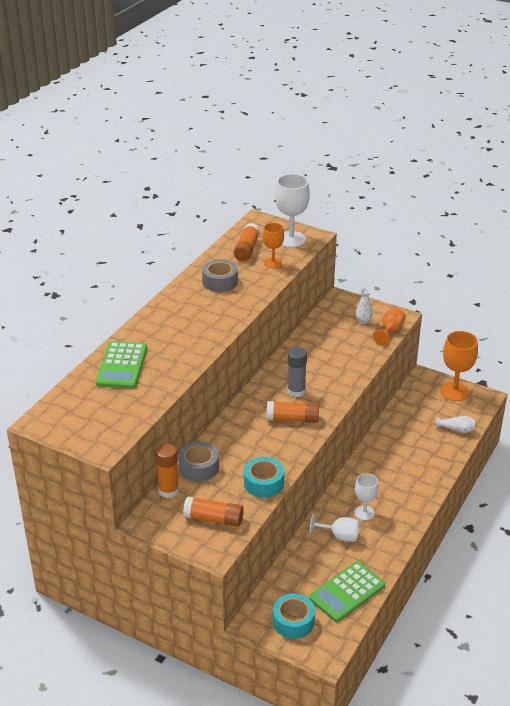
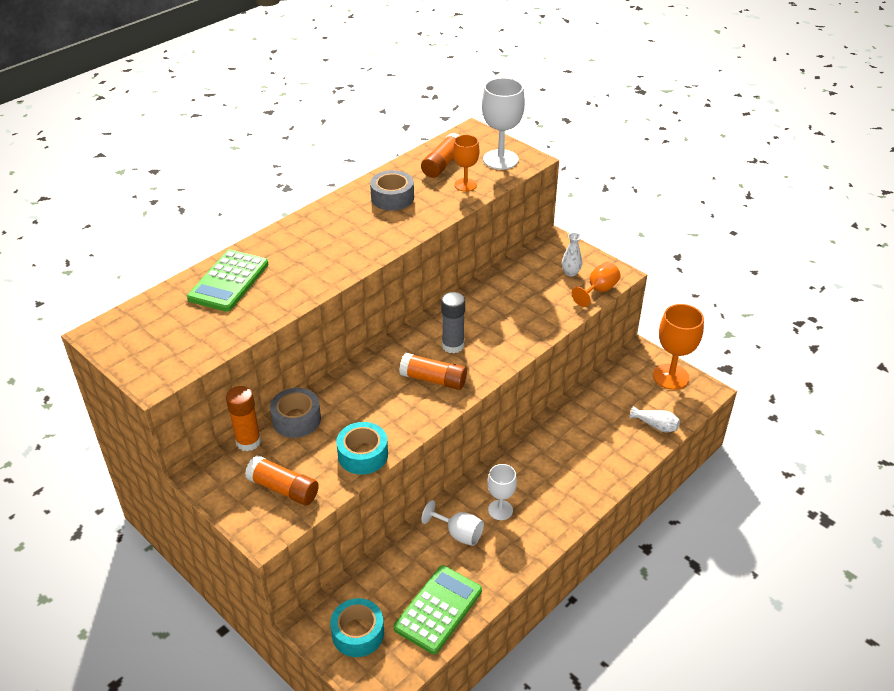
camera: 15 degrees right, 5 degrees up
green calculator [309,561,385,622] -> green calculator turned 150 degrees clockwise [394,565,482,654]

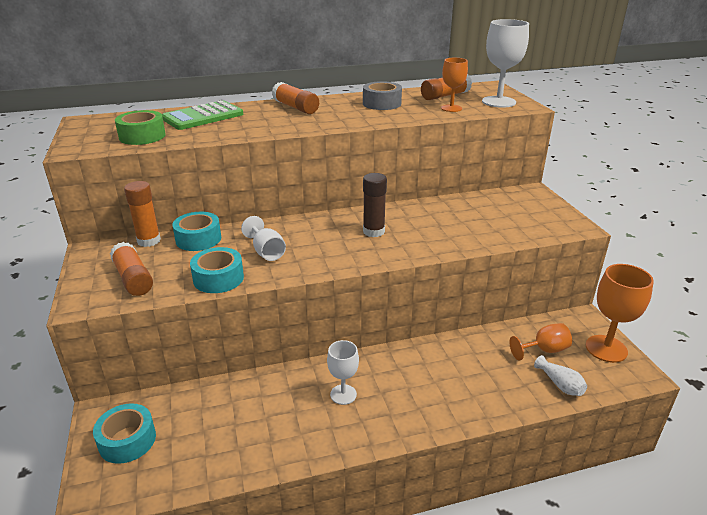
camera: 30 degrees right, 10 degrees down
grey tape [270,388,321,438] -> turquoise tape [172,212,221,251]
green calculator [394,565,482,654] -> none
orange glue stick [399,353,467,390] -> orange glue stick moved to [272,82,319,114]
white goblet [421,500,484,546] -> white goblet moved to [241,216,286,261]
grey glue stick [441,292,465,354] -> brown glue stick [363,173,387,237]
white vase [562,232,582,277] -> none
orange goblet [572,262,621,307] -> orange goblet moved to [510,323,572,361]
none -> green tape [115,110,166,145]

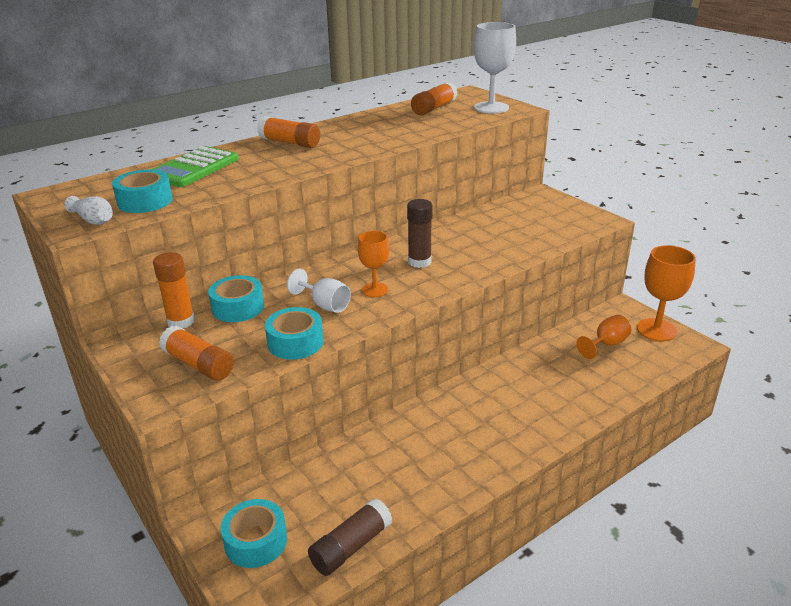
camera: 20 degrees left, 0 degrees up
green tape [115,110,166,145] -> turquoise tape [112,169,173,213]
white goblet [327,340,359,405] -> none
grey tape [363,81,402,110] -> none
orange goblet [441,58,468,112] -> orange goblet moved to [358,231,389,297]
white vase [534,355,587,396] -> white vase moved to [65,196,113,225]
none -> brown glue stick [308,498,393,576]

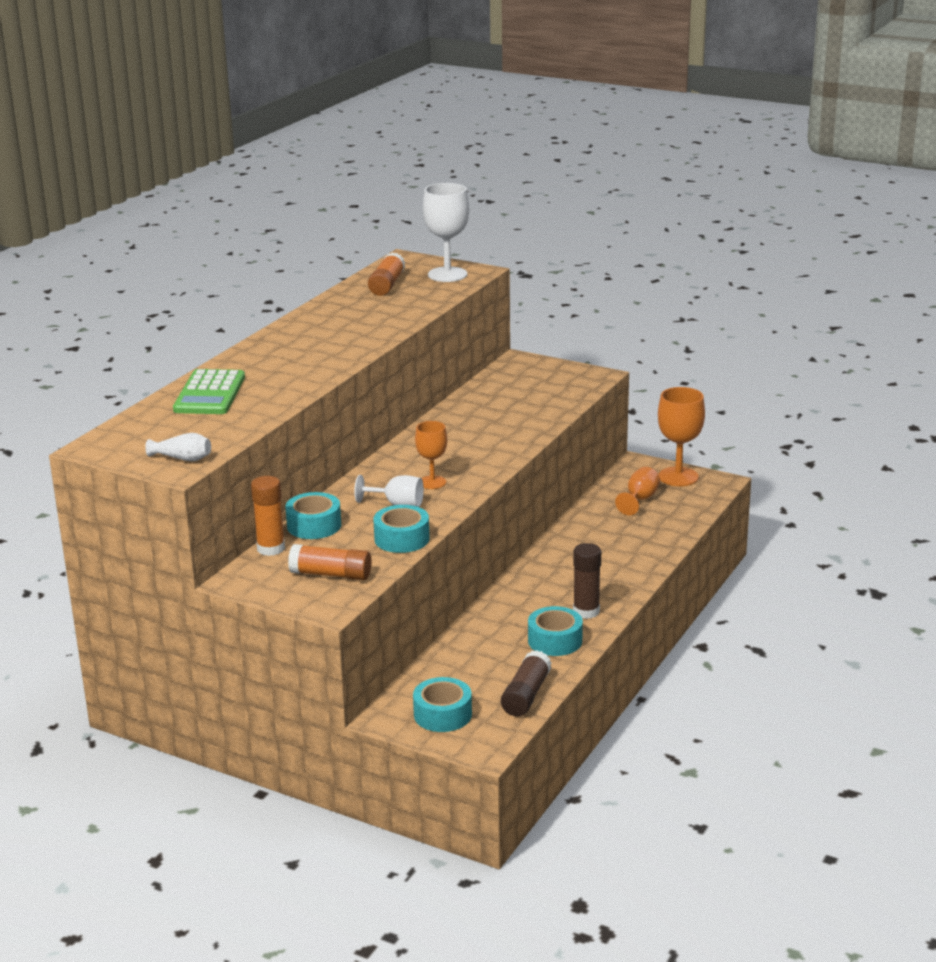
camera: 25 degrees left, 5 degrees down
turquoise tape [112,169,173,213] -> turquoise tape moved to [528,606,583,656]
orange glue stick [257,116,320,148] -> none
brown glue stick [407,199,433,268] -> brown glue stick moved to [573,543,601,619]

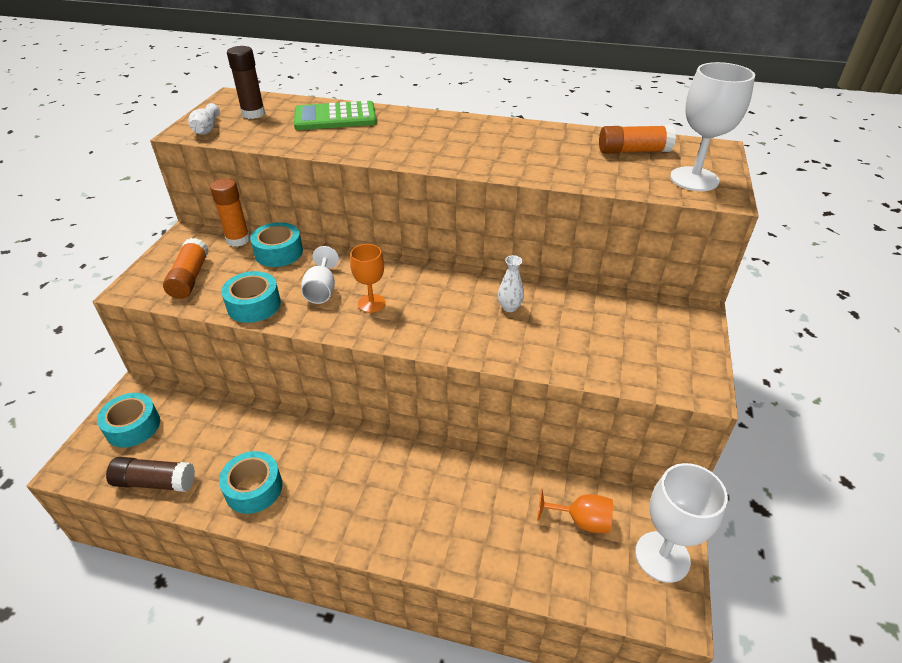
camera: 75 degrees right, 15 degrees up
brown glue stick [573,543,601,619] -> brown glue stick moved to [227,46,265,119]
orange goblet [658,387,705,486] -> white goblet [635,463,728,583]
none -> white vase [498,255,524,312]

